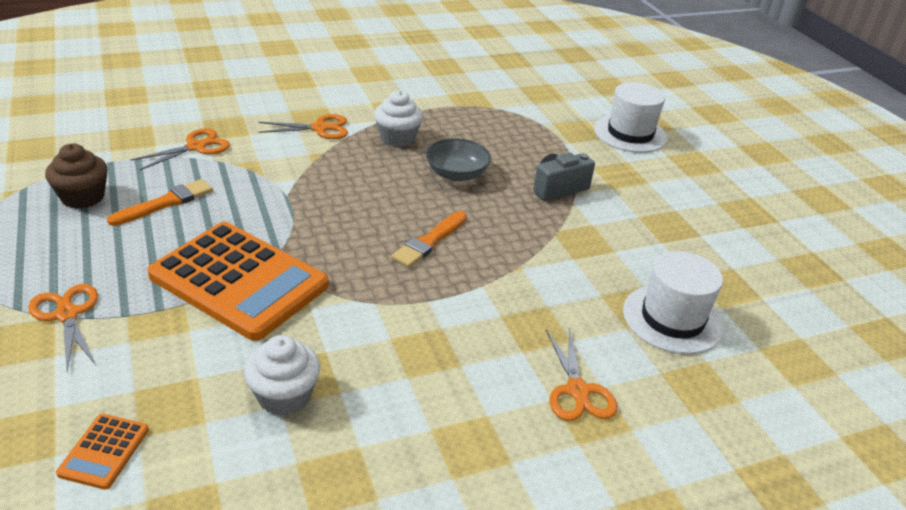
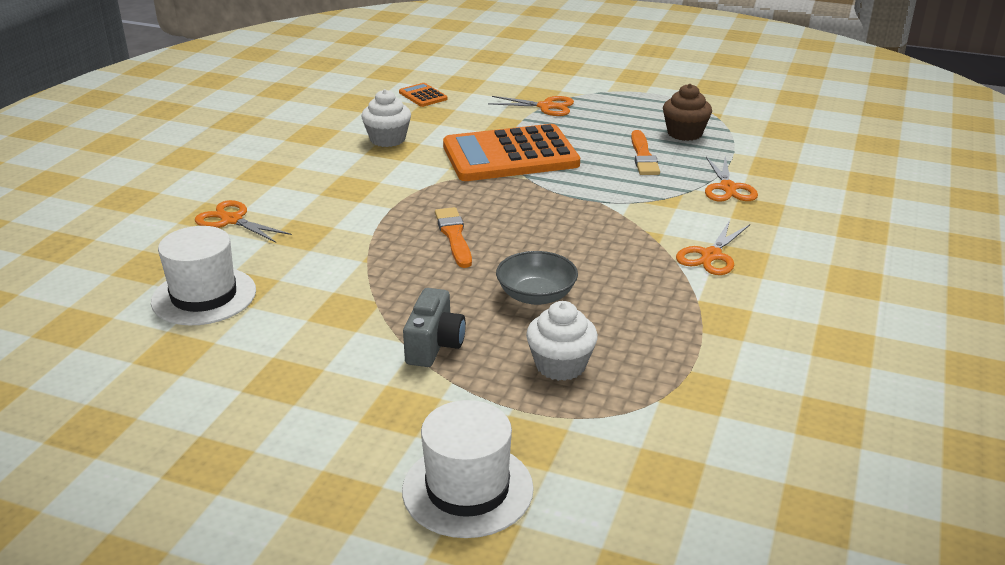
camera: 135 degrees right, 5 degrees down
white cupcake [374,90,423,147] -> white cupcake moved to [526,301,598,381]

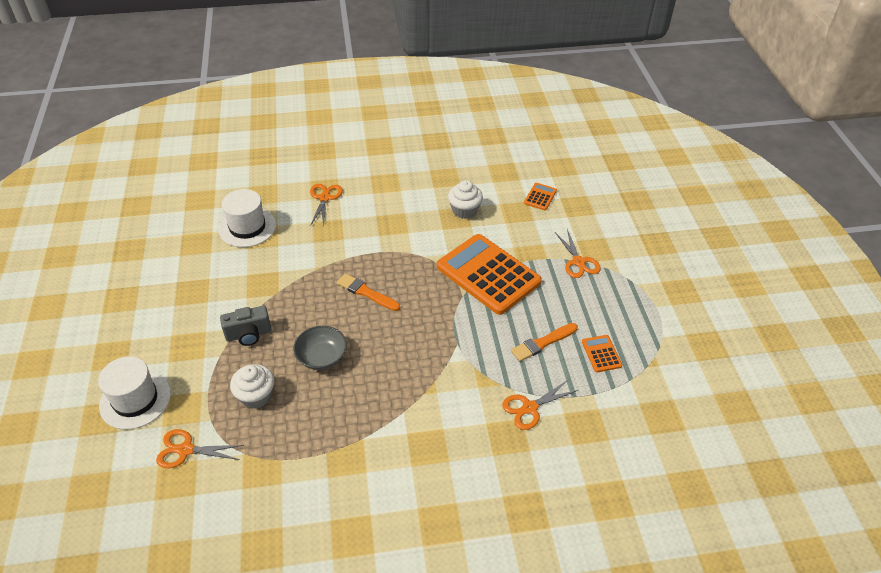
camera: 60 degrees right, 15 degrees up
orange brush [435,207,472,268] -> orange brush turned 105 degrees counterclockwise [337,273,400,311]
brown cupcake [663,84,712,141] -> orange calculator [582,335,622,372]
orange scissors [676,220,750,275] -> orange scissors moved to [156,429,244,468]

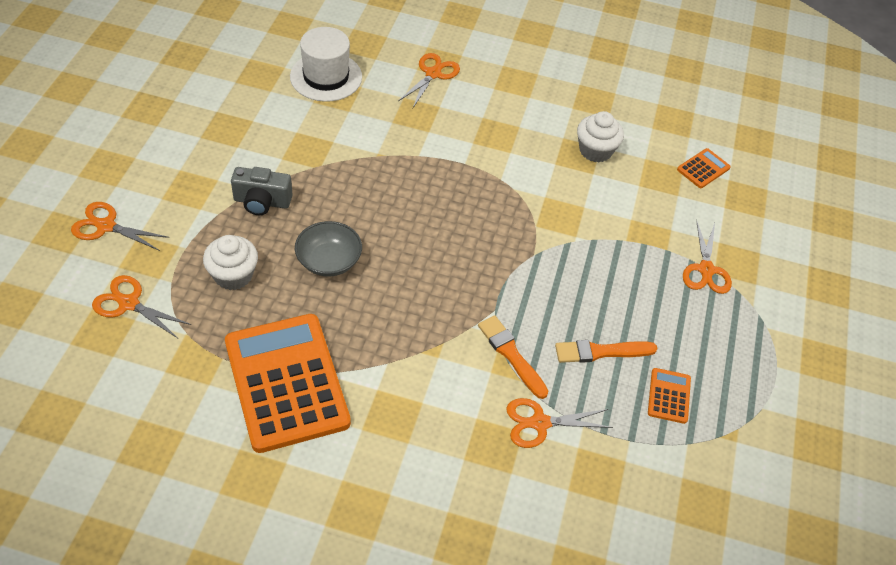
camera: 20 degrees right, 5 degrees up
white hat [98,356,171,430] -> orange scissors [71,202,169,251]
orange brush [337,273,400,311] -> orange brush moved to [478,315,548,399]
orange calculator [437,234,542,315] -> orange calculator moved to [225,314,351,453]

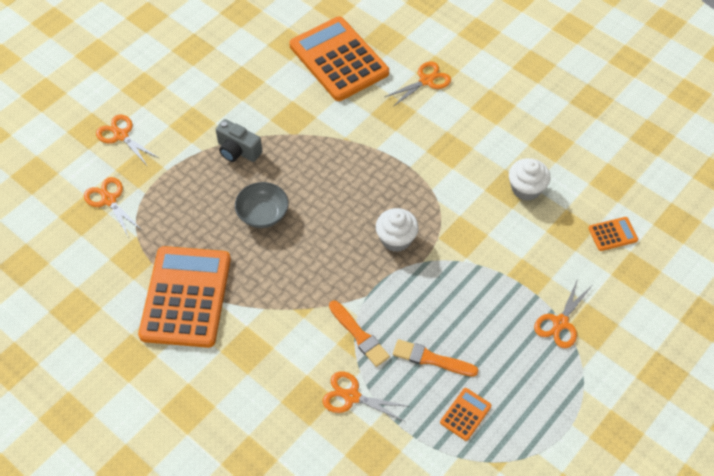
camera: 30 degrees right, 5 degrees up
white cupcake [203,235,258,290] -> white cupcake moved to [376,208,419,252]
white hat [290,27,362,102] -> orange calculator [289,16,389,101]
orange brush [478,315,548,399] -> orange brush turned 150 degrees clockwise [329,301,390,367]

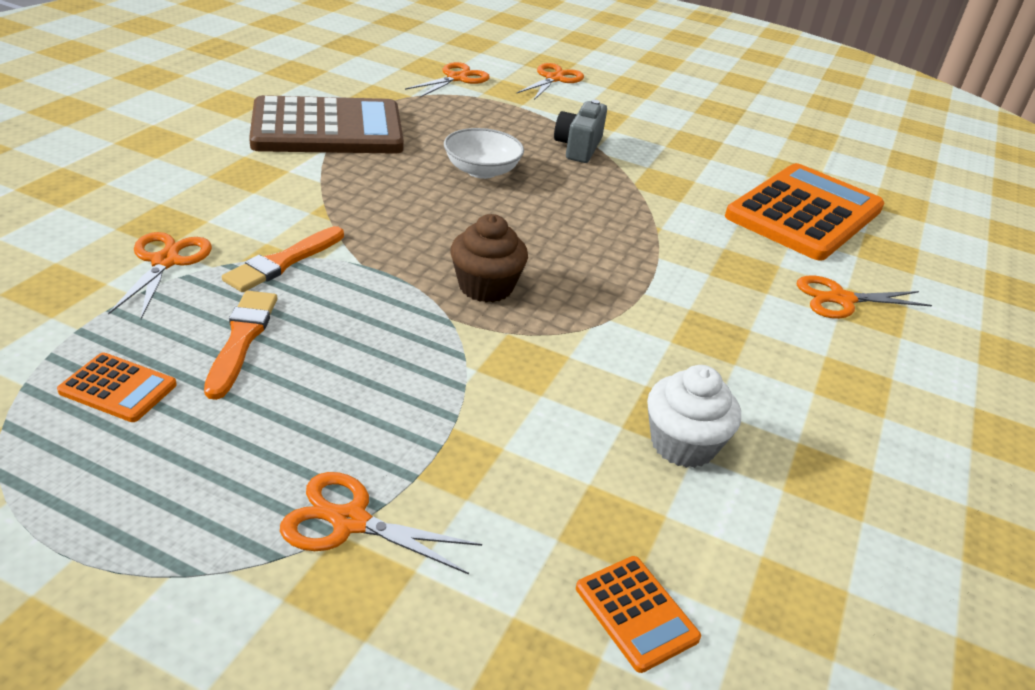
camera: 70 degrees right, 20 degrees down
orange calculator [138,246,231,348] -> brown calculator [249,95,404,154]
grey bowl [235,182,288,228] -> white bowl [444,128,524,179]
white cupcake [376,208,419,252] -> brown cupcake [450,214,528,303]
orange scissors [385,61,451,107] -> orange scissors turned 135 degrees clockwise [797,276,932,319]

